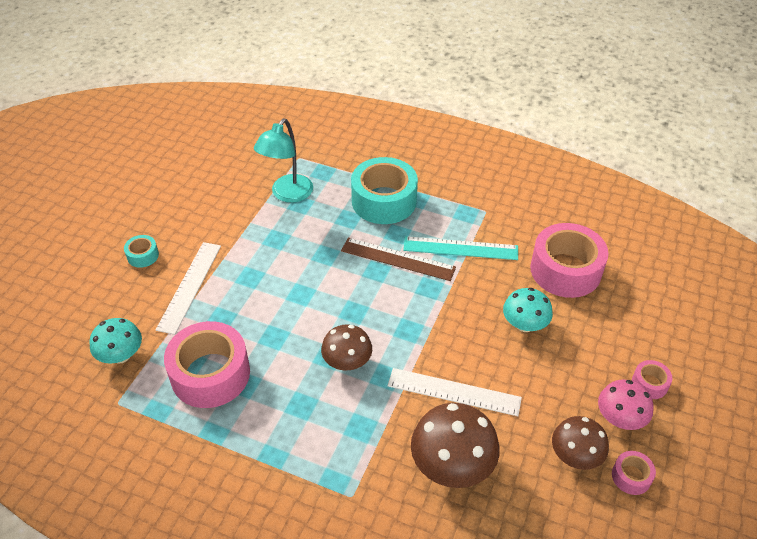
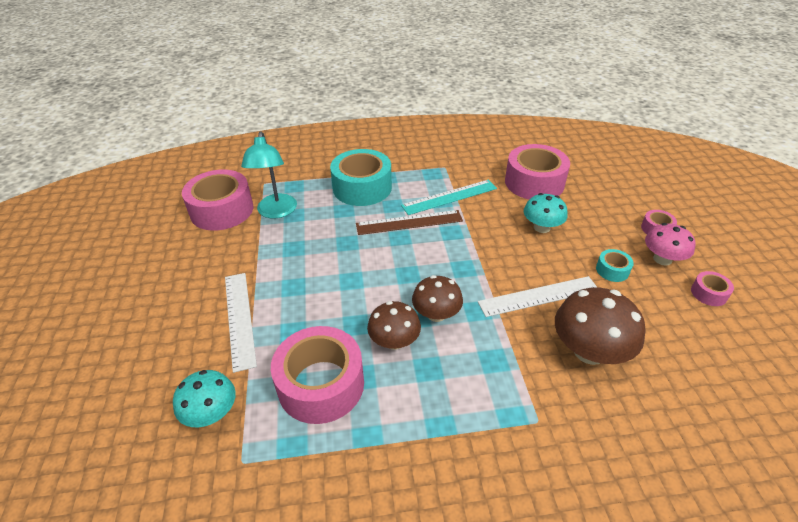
camera: 30 degrees left, 5 degrees down
turquoise tape [124,235,159,268] -> turquoise tape moved to [596,249,634,282]
brown mushroom [552,416,609,470] -> brown mushroom moved to [367,301,421,350]
none -> pink tape [182,169,253,231]

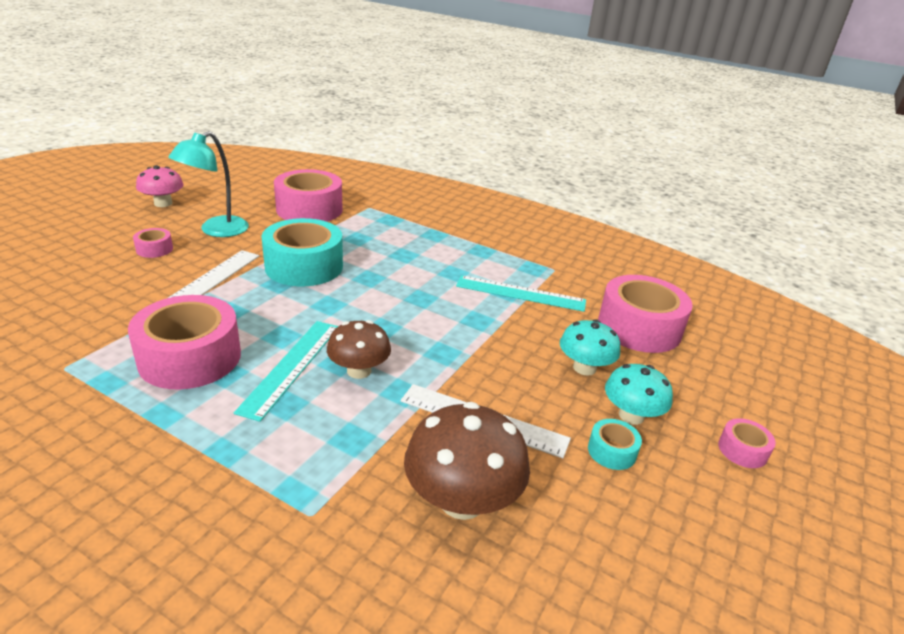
camera: 35 degrees right, 10 degrees down
turquoise mushroom [173,370,236,427] -> turquoise mushroom moved to [605,364,673,425]
turquoise lamp [241,131,297,219] -> turquoise lamp moved to [169,131,249,237]
turquoise tape [330,149,392,206] -> turquoise tape moved to [261,218,343,286]
brown ruler [356,210,463,235] -> none
brown mushroom [367,301,421,350] -> turquoise ruler [234,321,338,422]
pink mushroom [645,223,696,266] -> pink mushroom moved to [136,165,184,207]
pink tape [691,271,734,306] -> pink tape moved to [133,228,173,258]

